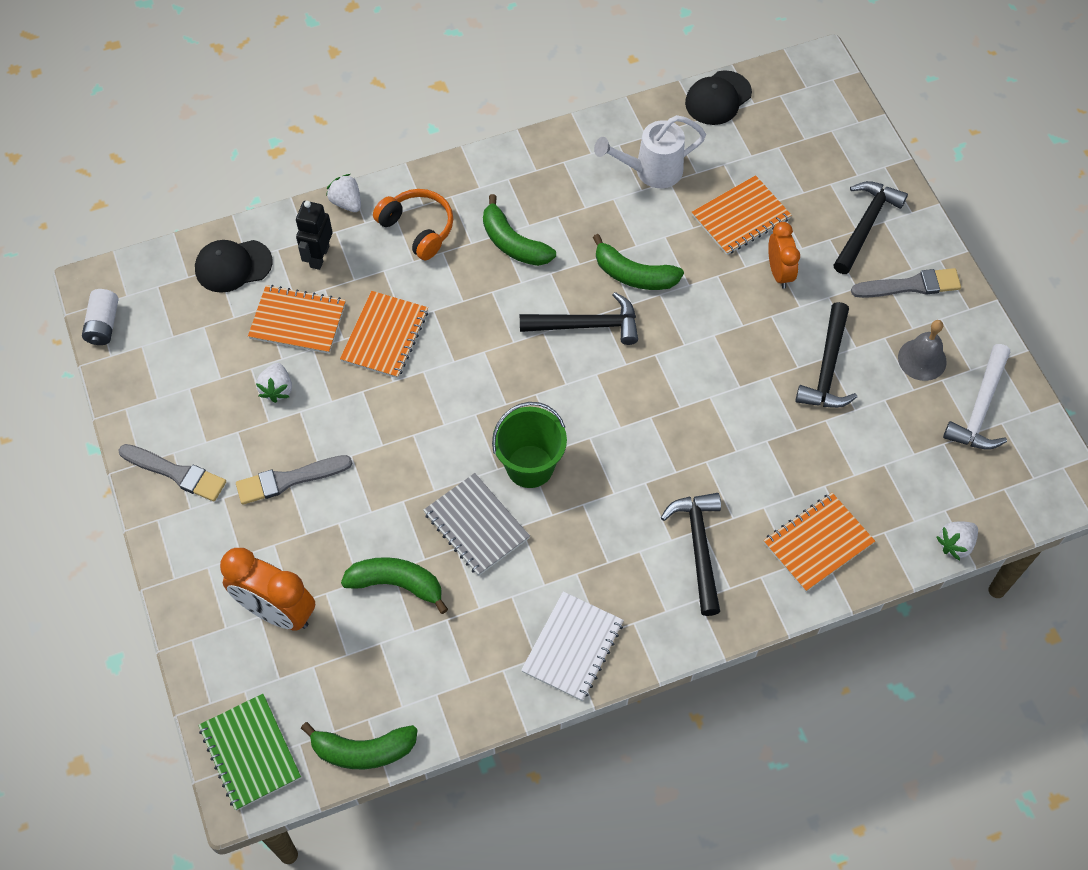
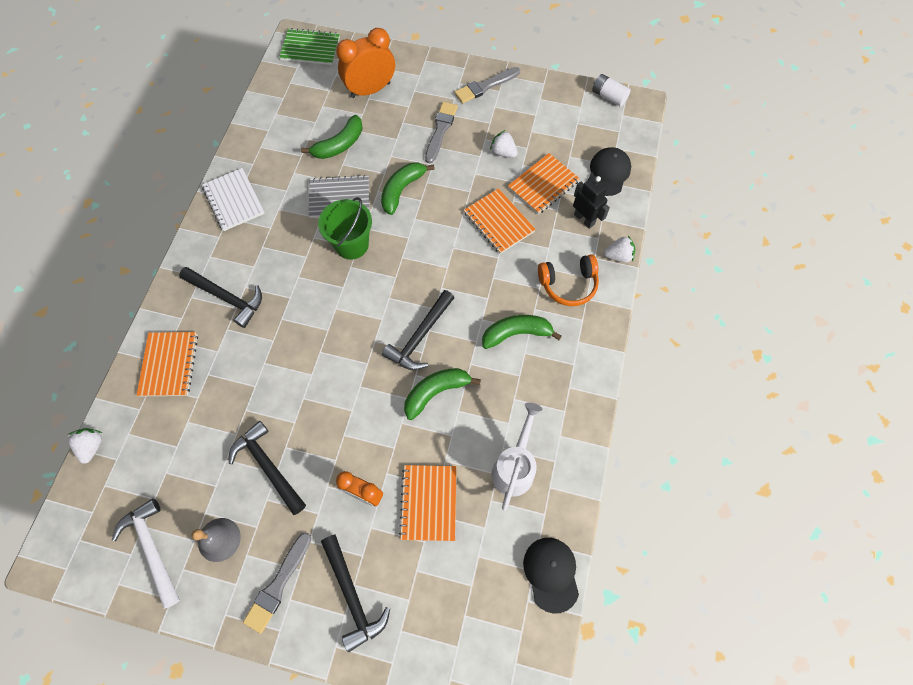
camera: 125 degrees right, 5 degrees up
green banana [301,722,418,769] -> green banana moved to [381,163,435,215]

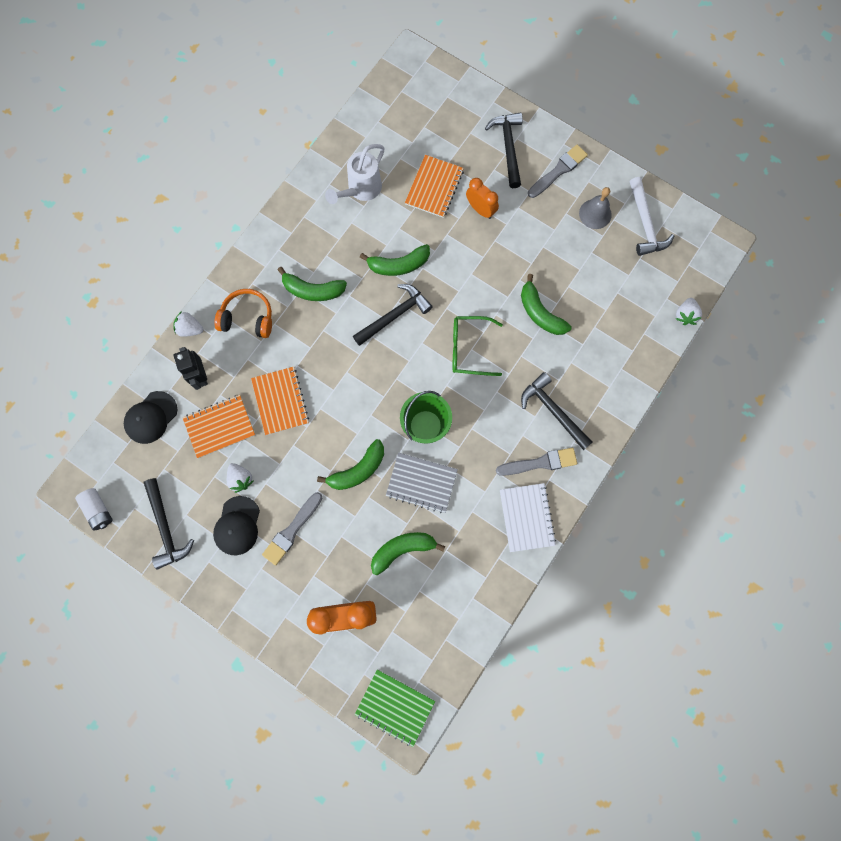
camera: 160 degrees left, 10 degrees up
orange notebook [136,332,198,396] -> none
black hammer [229,421,306,515] -> black hammer moved to [143,478,194,570]
grey brush [455,67,520,103] -> grey brush moved to [496,448,577,476]
black cap [523,538,579,614] -> black cap moved to [213,496,260,555]
none -> green glasses [452,316,503,376]
none -> green banana [521,274,572,335]

